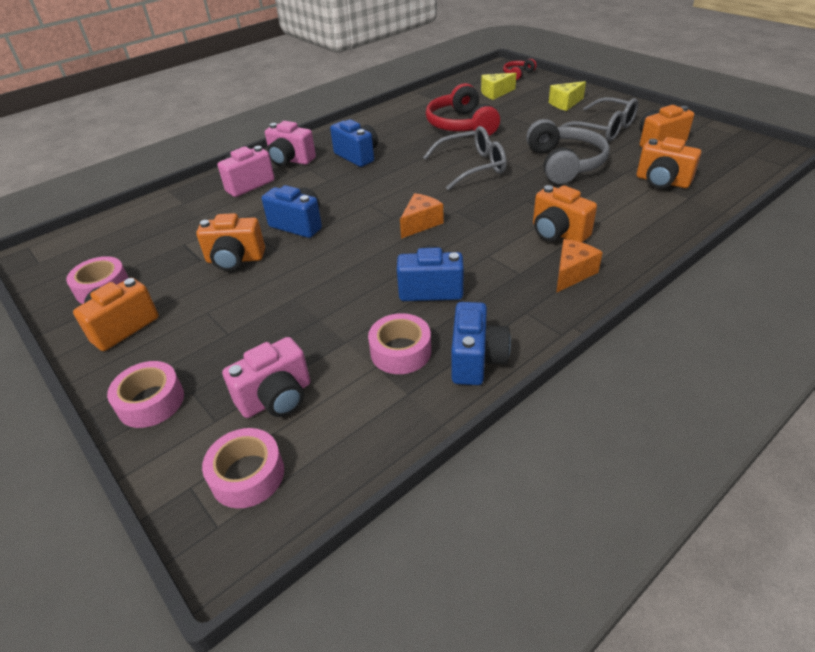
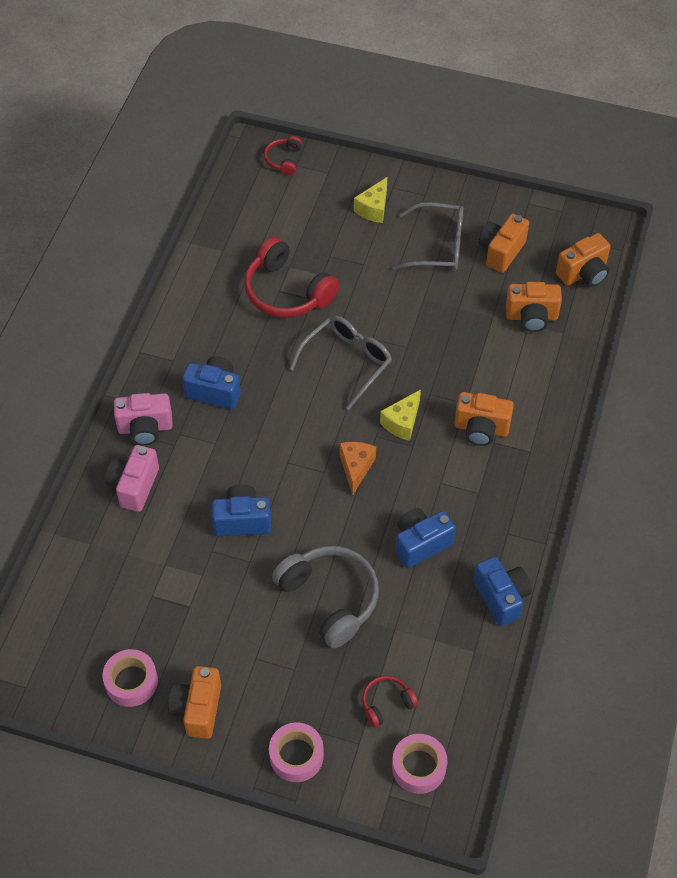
camera: 35 degrees left, 15 degrees up
orange camera [196,213,265,271] -> orange camera moved to [556,233,611,287]
pink camera [222,337,311,418] -> red headphones [362,676,418,727]
pink tape [368,313,431,374] -> none
yellow cheese [481,73,516,100] -> yellow cheese moved to [380,389,421,441]
grey headphones [526,119,610,184] -> grey headphones moved to [272,546,379,648]
orange cheese [556,239,603,293] -> none

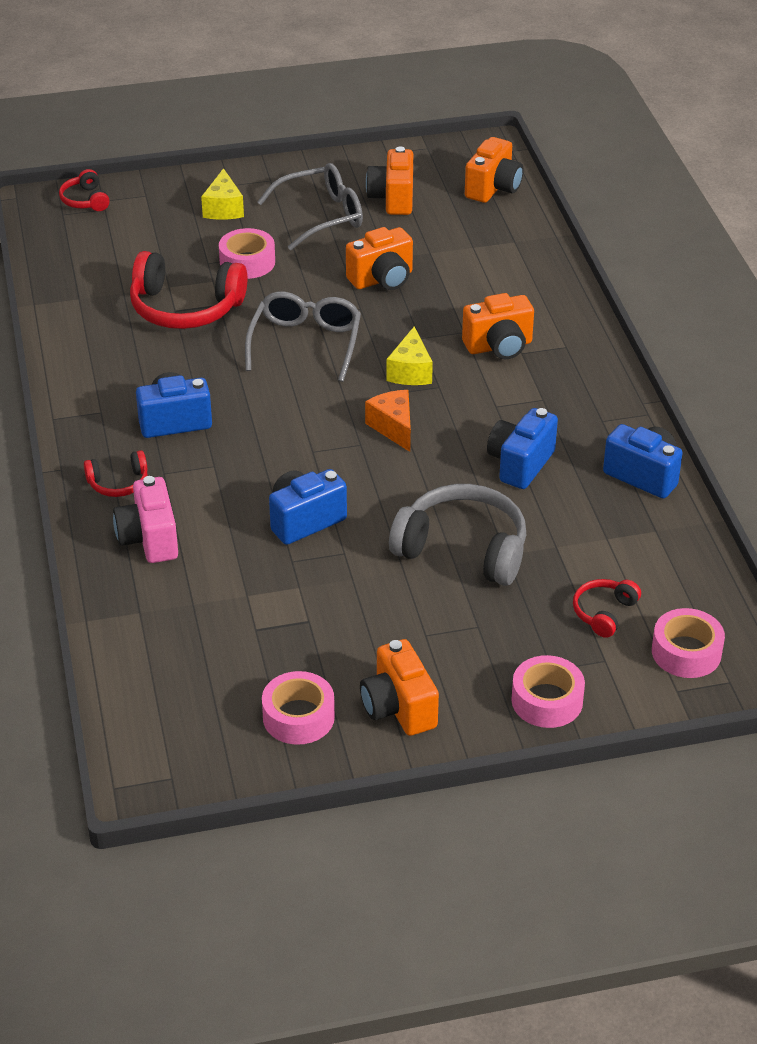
camera: 30 degrees left, 15 degrees down
pink camera [114,393,173,445] -> red headphones [84,450,148,497]
orange camera [506,282,562,332] -> orange camera moved to [346,227,413,290]
none -> pink tape [219,228,275,279]

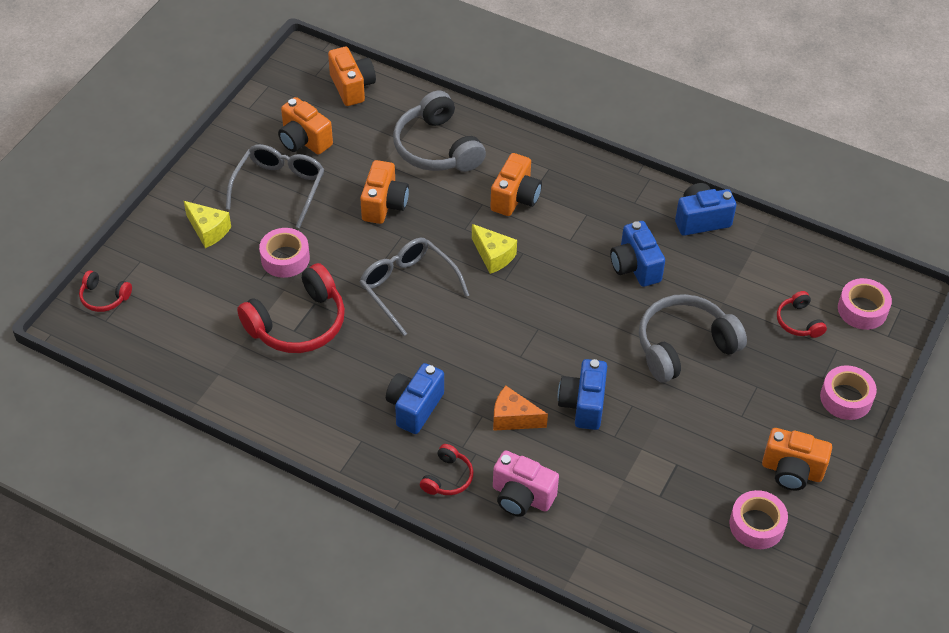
camera: 50 degrees left, 10 degrees up
orange cheese [365,390,411,452] -> orange cheese moved to [493,386,548,431]
none -> grey headphones [393,91,486,172]

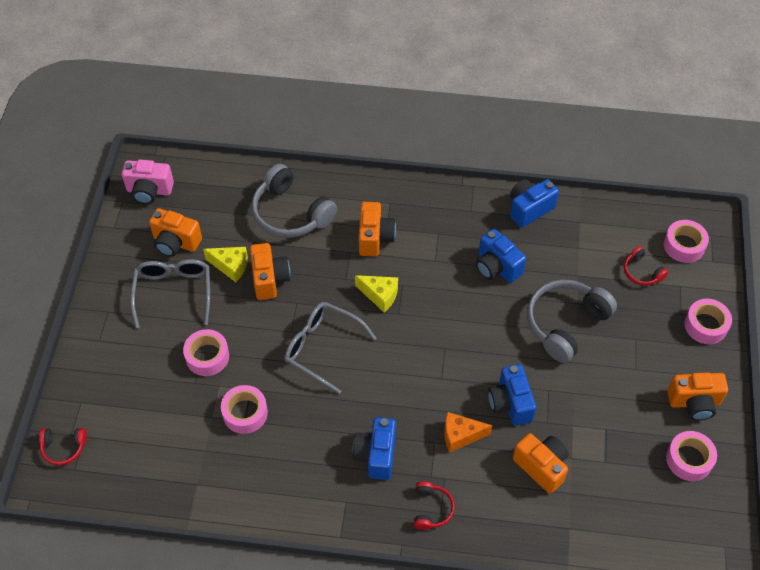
camera: 20 degrees left, 5 degrees up
yellow cheese [184,201,231,248] -> yellow cheese moved to [203,247,248,282]
red headphones [237,263,345,353] -> pink tape [221,385,268,434]
orange camera [328,47,376,106] -> orange camera moved to [513,433,569,494]
pink camera [493,450,559,516] -> pink camera moved to [122,159,174,204]

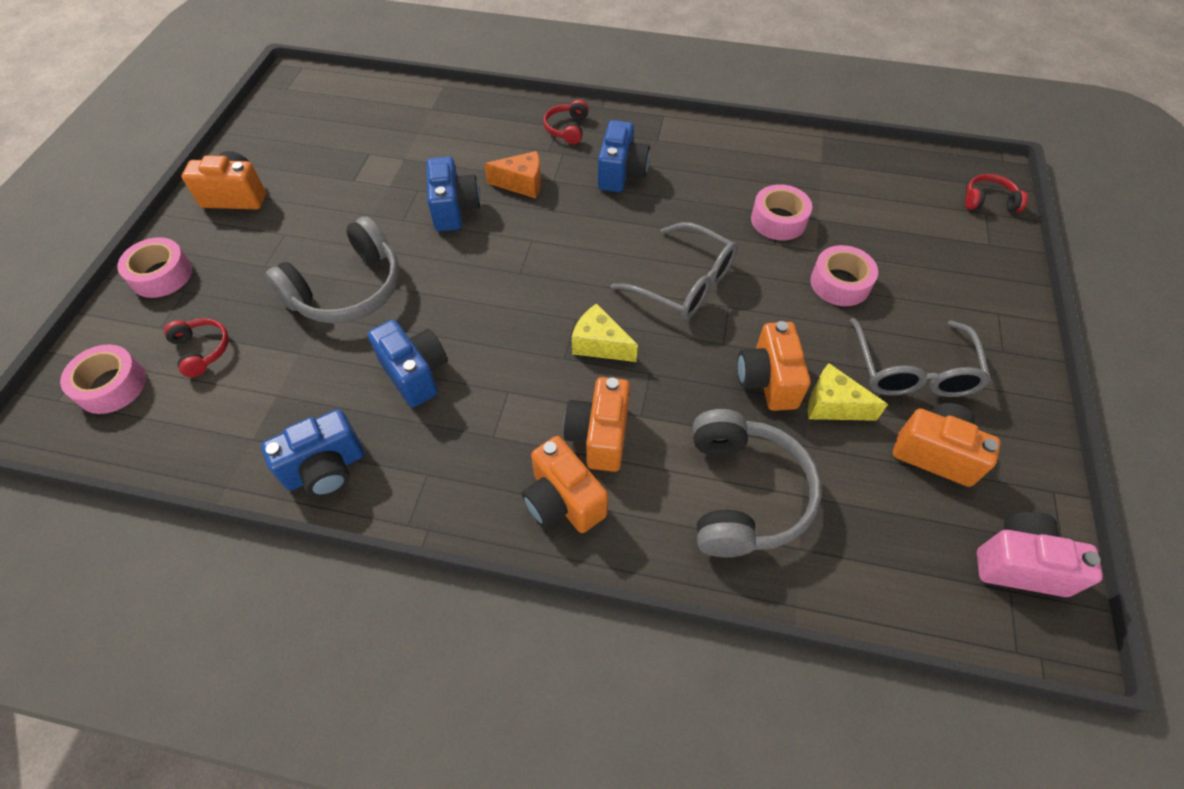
camera: 175 degrees left, 0 degrees up
grey headphones [251,164,337,238] -> grey headphones turned 45 degrees clockwise [693,409,821,557]
orange camera [513,433,569,494] -> orange camera moved to [522,436,608,533]
pink tape [666,431,717,481] -> none

